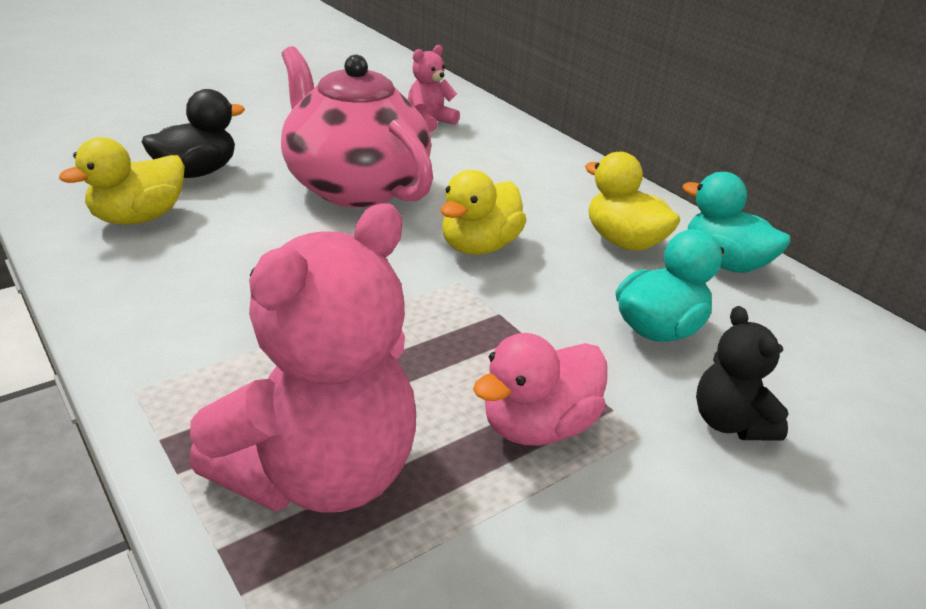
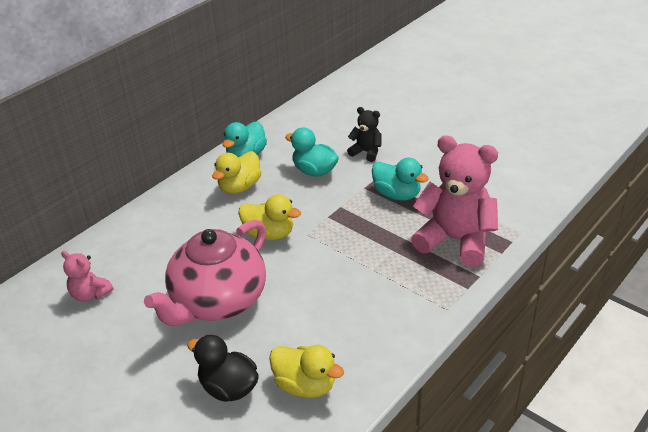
camera: 100 degrees left, 5 degrees up
pink duck [473,333,607,446] -> turquoise duck [372,158,429,201]
black teddy bear [696,306,789,441] -> black teddy bear turned 120 degrees counterclockwise [347,107,382,162]

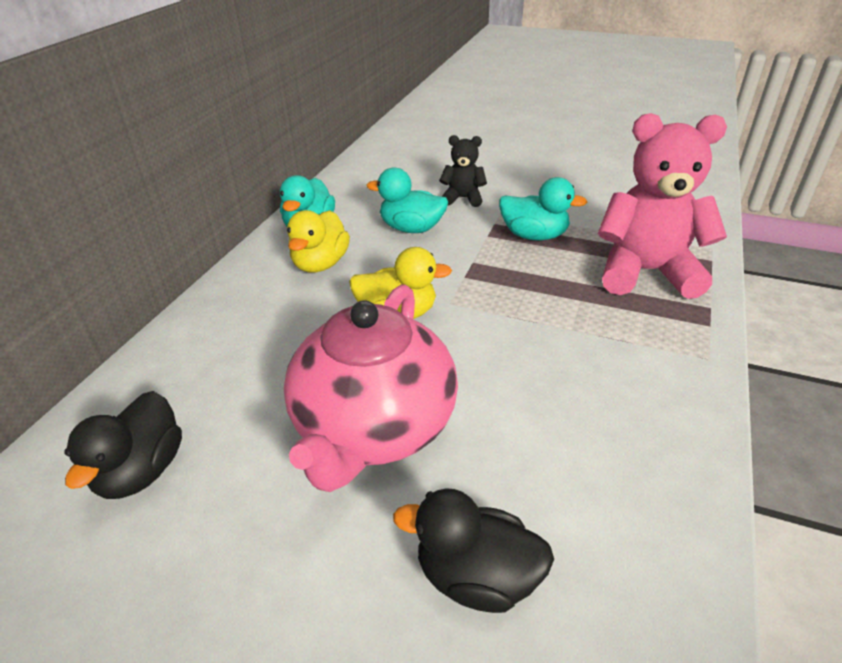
camera: 20 degrees left, 0 degrees up
pink teddy bear [61,251,114,302] -> black duck [64,391,182,499]
yellow duck [269,345,344,398] -> none

